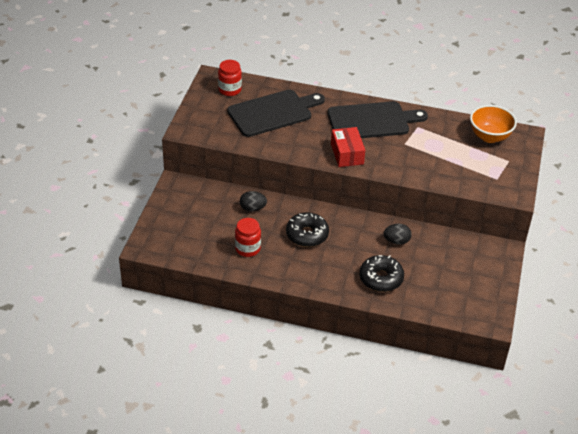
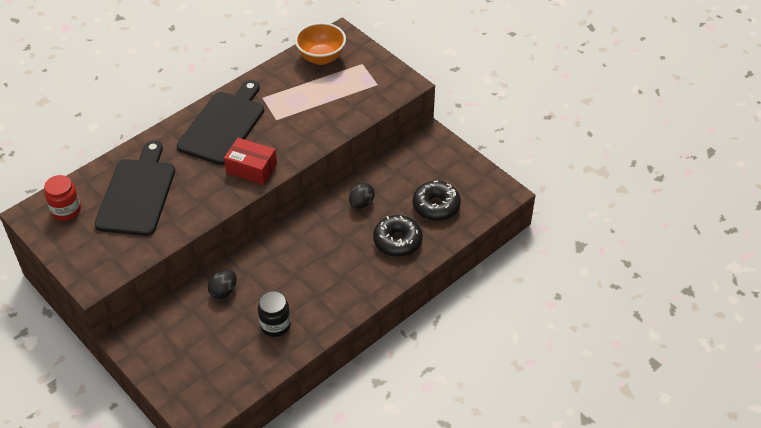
camera: 55 degrees left, 5 degrees up
red jar [235,218,261,257] -> black jar [258,291,291,337]
black donut [286,212,329,247] -> black donut moved to [413,180,461,221]

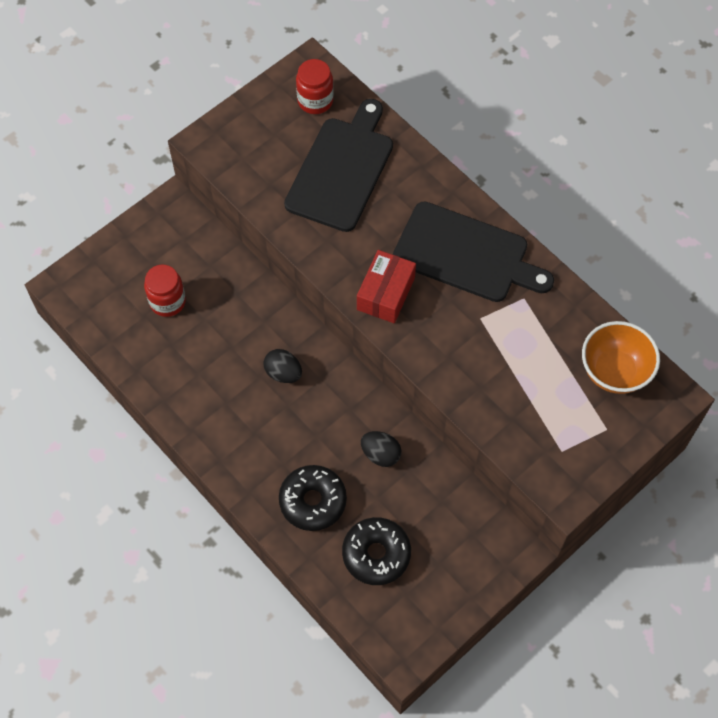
camera: 90 degrees right, 15 degrees up
black cutting board [95,140,175,236] -> black cutting board turned 75 degrees counterclockwise [284,99,393,232]
black egg [208,270,237,299] -> black egg moved to [263,349,302,383]
black jar [258,291,291,337] -> none
none -> red jar [144,265,186,317]

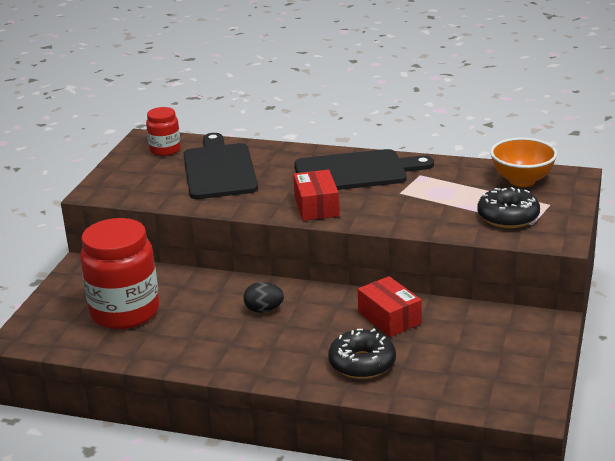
camera: 30 degrees left, 35 degrees down
red jar [144,265,186,317] -> red jar [80,218,159,329], size x1.93
black donut [342,517,411,585] -> black donut moved to [477,187,540,228]
black egg [361,431,401,467] -> red box [358,276,422,337]

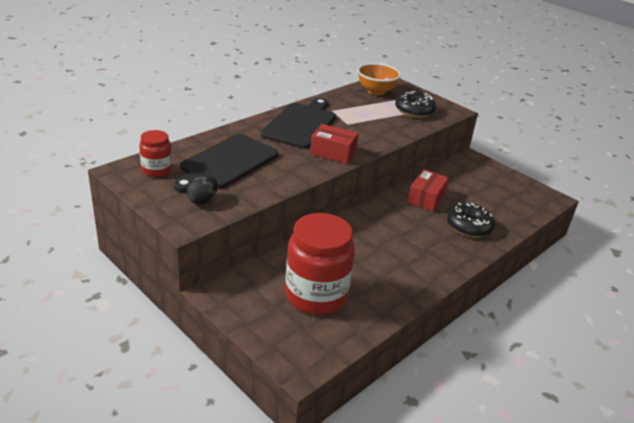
camera: 65 degrees left, 5 degrees up
black cutting board [183,133,258,199] -> black cutting board turned 75 degrees counterclockwise [173,134,278,192]
black egg [244,282,284,313] -> black egg moved to [187,176,218,204]
red box [358,276,422,337] -> red box turned 60 degrees counterclockwise [408,169,449,212]

